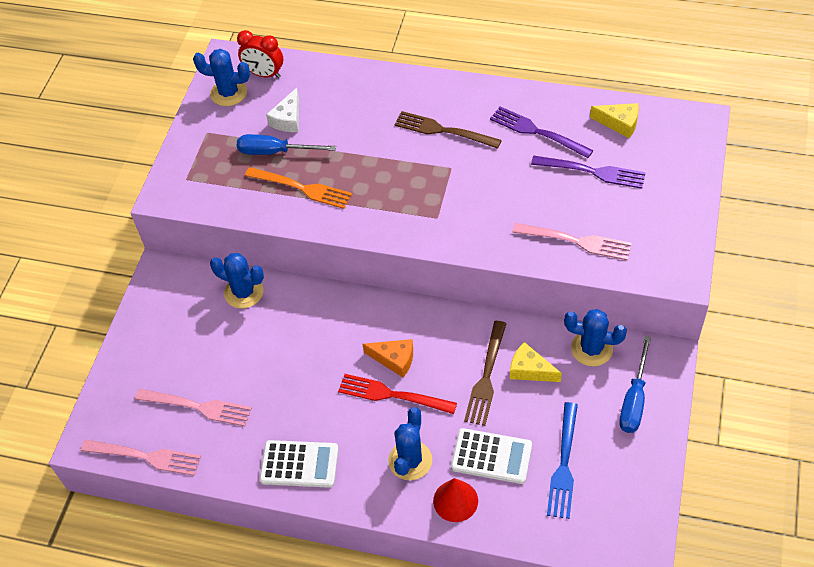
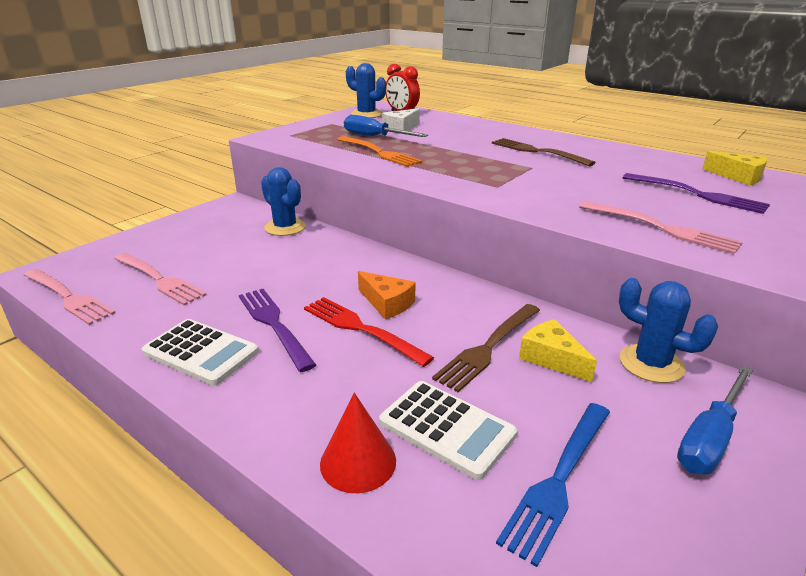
camera: 20 degrees right, 25 degrees down
blue cactus [388,407,432,480] -> none
purple fork [490,106,594,158] -> purple fork moved to [239,289,316,372]

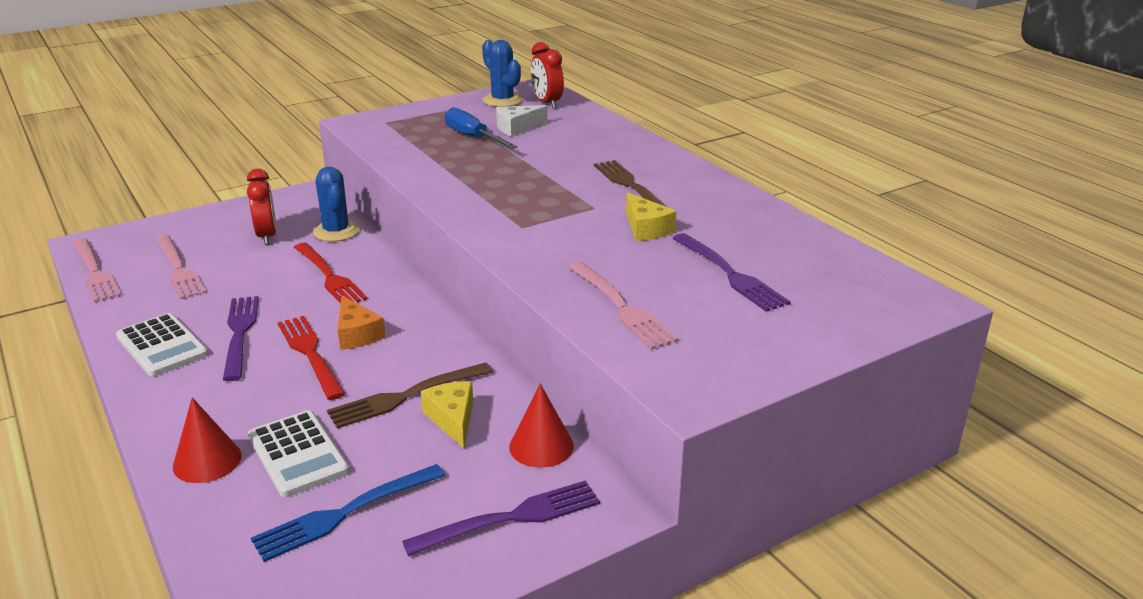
camera: 20 degrees right, 0 degrees up
orange fork [337,136,422,167] -> none
blue cactus [619,278,718,383] -> red cone [509,384,574,468]
blue screwdriver [677,366,753,474] -> purple fork [402,481,600,556]
yellow cheese [703,151,768,186] -> yellow cheese moved to [626,192,677,241]
none -> red clock [247,169,276,245]
none -> red fork [294,243,368,303]

